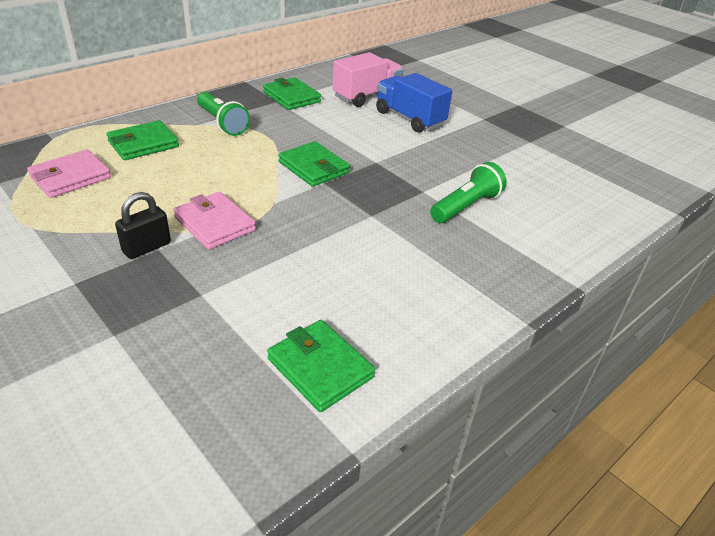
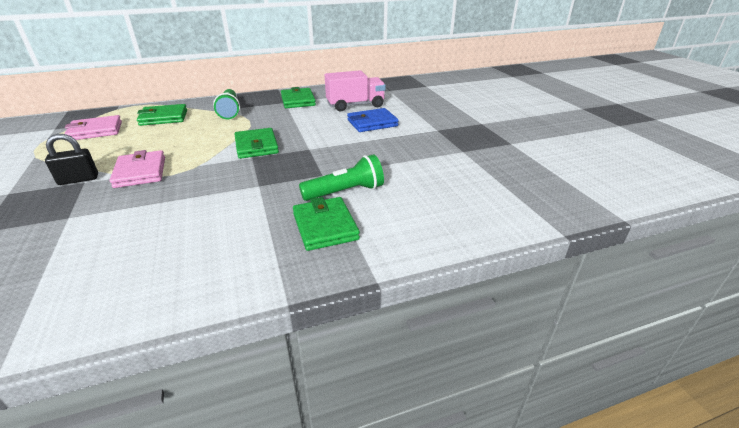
camera: 25 degrees right, 5 degrees down
green wallet [267,320,375,412] -> green wallet moved to [293,197,360,251]
blue truck [376,73,452,133] -> blue wallet [347,108,399,132]

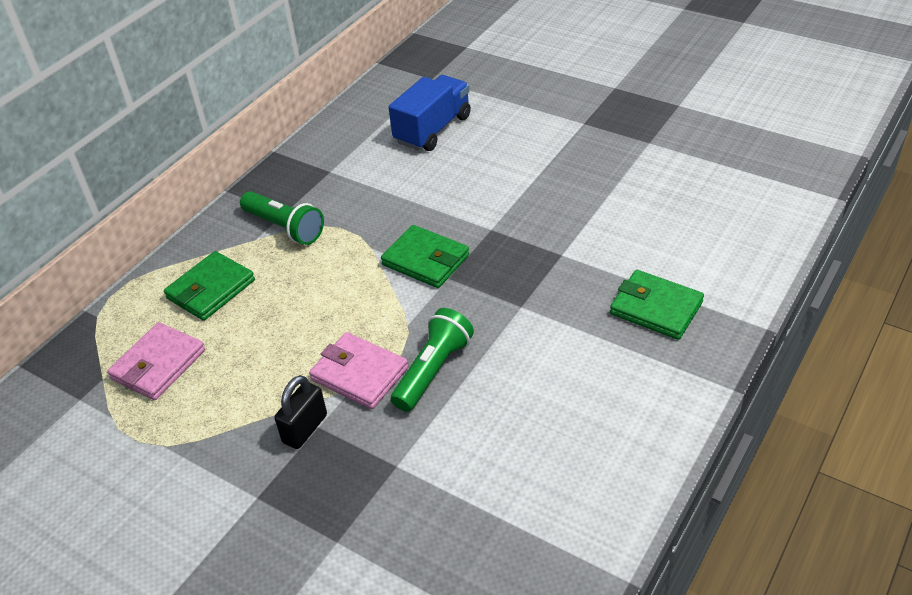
camera: 35 degrees left, 10 degrees up
green wallet [281,87,316,108] -> none
green flashlight [299,154,384,201] -> green flashlight moved to [391,308,474,412]
pink truck [325,70,386,111] -> blue truck [388,75,471,151]
blue wallet [347,108,399,132] -> none

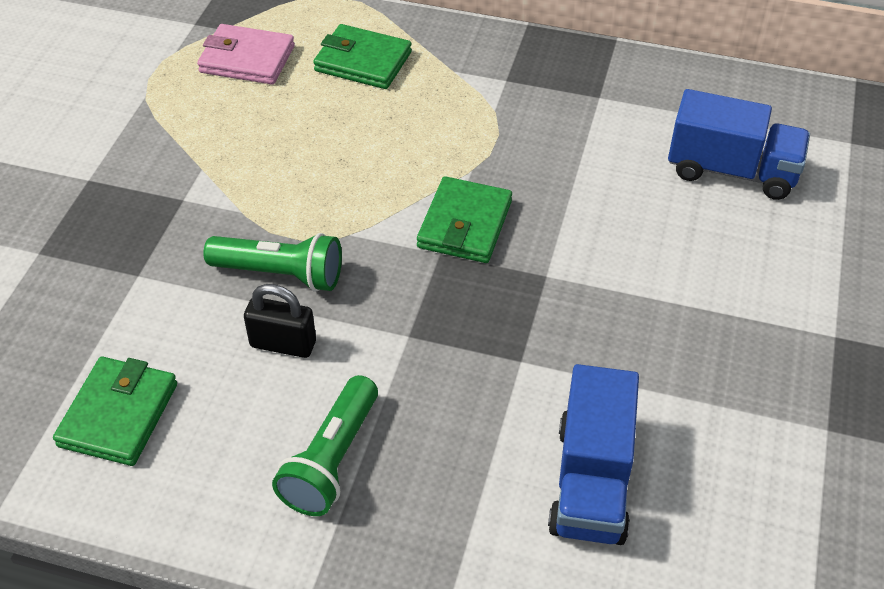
camera: 70 degrees right, 5 degrees up
green flashlight [240,191,324,245] -> green flashlight moved to [272,375,378,516]
black padlock [274,375,327,449] -> black padlock moved to [244,284,316,358]
pink wallet [309,332,408,409] -> none
green wallet [610,270,704,340] -> green wallet moved to [53,357,177,466]
none -> blue truck [548,364,639,545]

